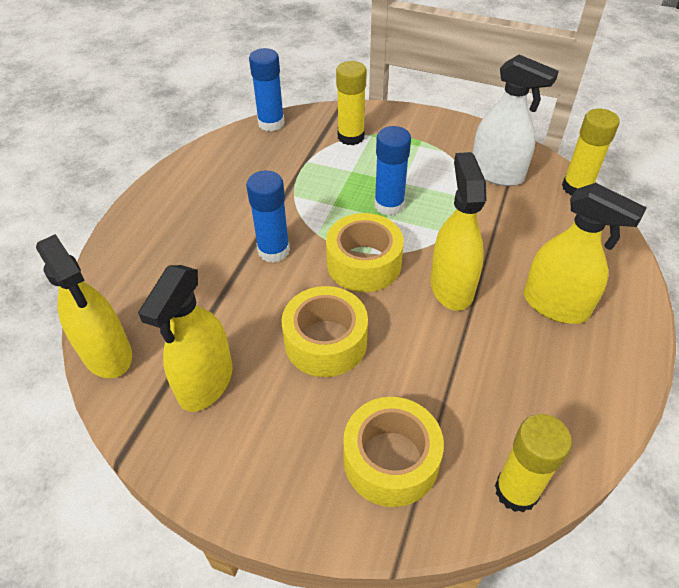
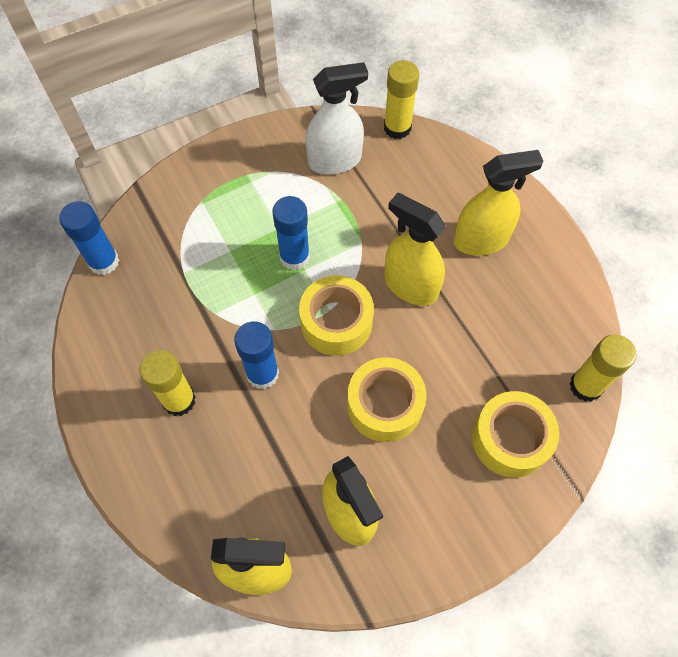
camera: 50 degrees left, 15 degrees up
yellow glue stick [336,61,367,145] -> yellow glue stick moved to [140,350,196,416]

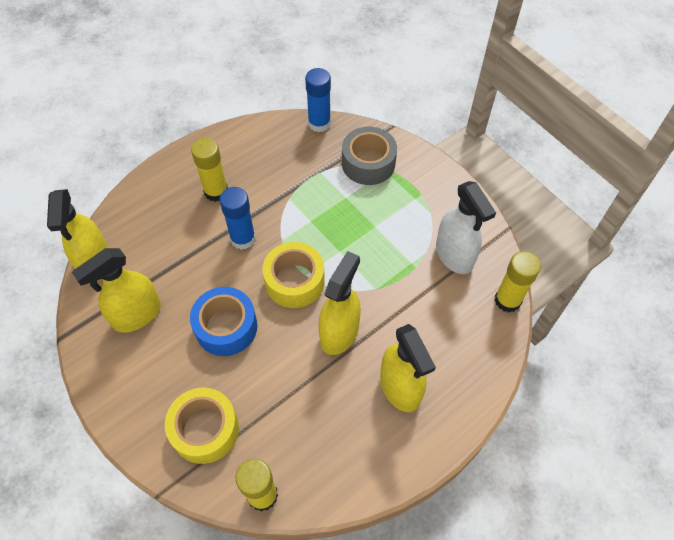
camera: 80 degrees right, 5 degrees down
blue glue stick [272,196,310,270] -> none
yellow tape [347,357,426,442] -> blue tape [190,287,257,356]
none -> grey tape [342,127,397,185]

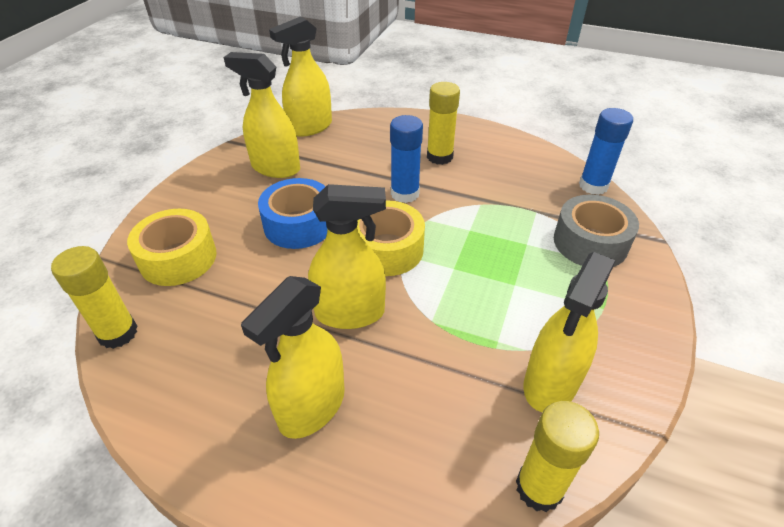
camera: 60 degrees right, 15 degrees down
white spray bottle [436,181,496,274] -> yellow spray bottle [523,252,615,412]

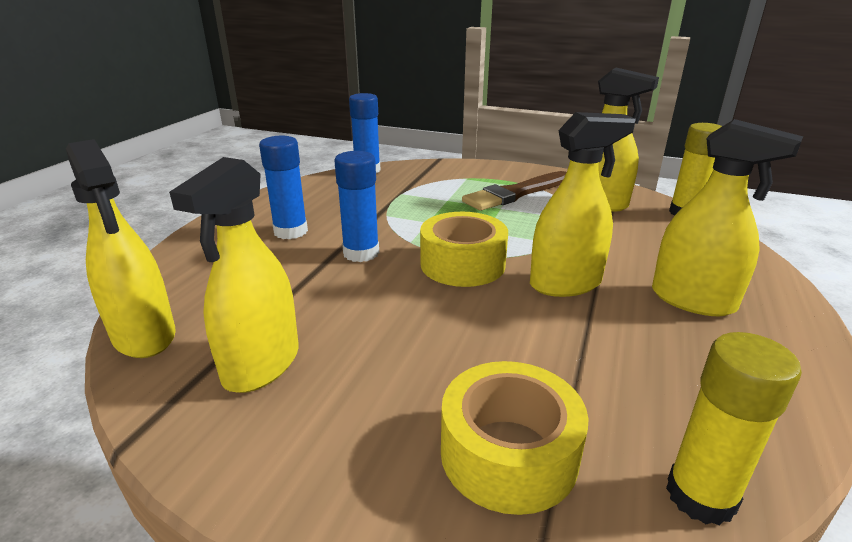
camera: 90 degrees left, 15 degrees down
blue tape [258,178,328,249] -> none
yellow spray bottle [308,184,386,329] -> yellow spray bottle turned 75 degrees clockwise [530,112,636,297]
yellow glue stick [427,82,460,165] -> blue glue stick [259,136,308,239]
grey tape [554,195,639,267] -> none
none -> brown brush [462,171,566,211]

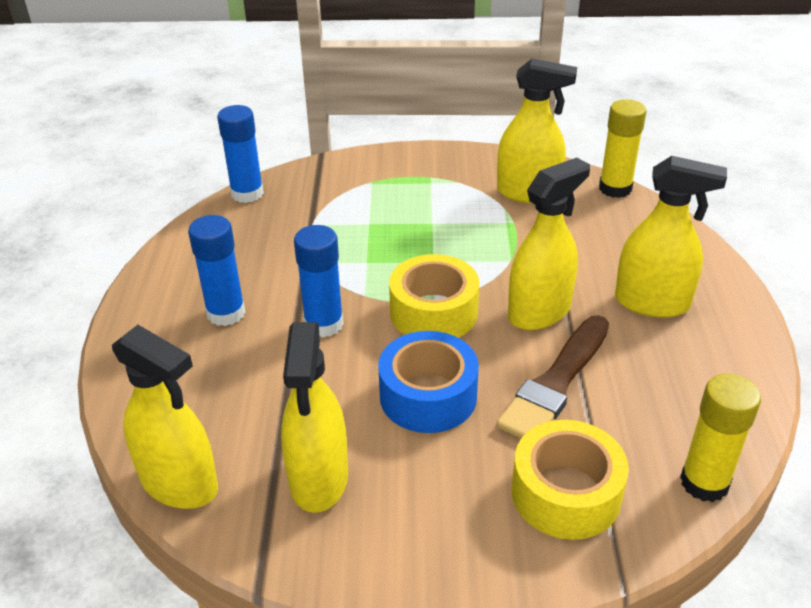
camera: 20 degrees left, 10 degrees up
brown brush [462,171,566,211] -> brown brush moved to [497,315,609,439]
none -> blue tape [378,331,479,433]

